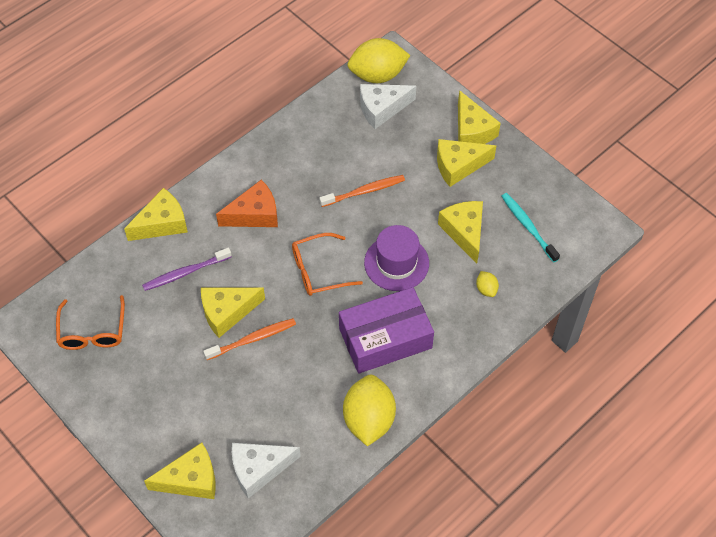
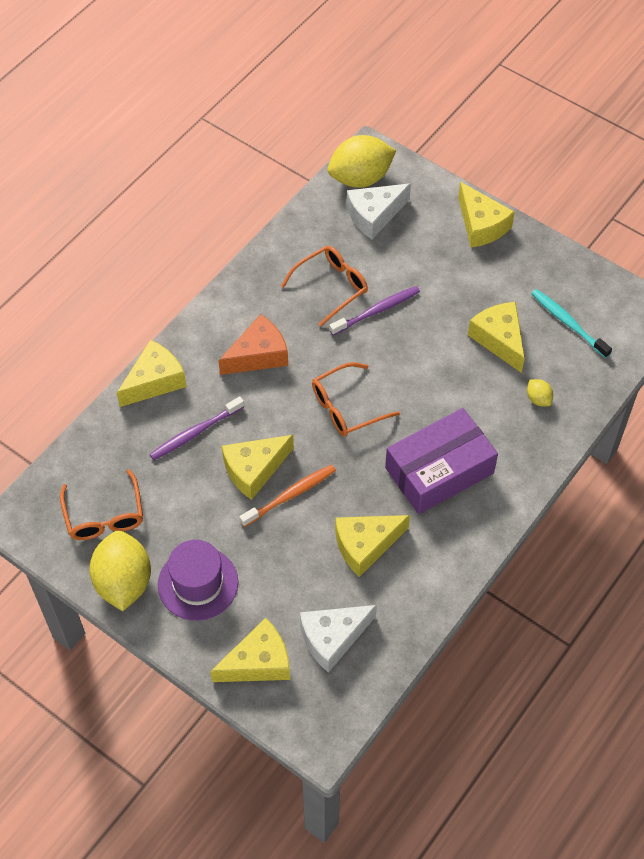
camera: 10 degrees left, 0 degrees up
orange toothbrush [319,175,405,207] -> purple toothbrush [329,286,420,335]
yellow lemon [343,375,396,446] -> yellow lemon moved to [89,531,151,611]
purple hat [364,225,429,291] -> purple hat moved to [158,540,238,621]
yellow cheese [437,139,496,187] -> yellow cheese moved to [335,515,410,577]
none -> orange glasses [281,246,368,327]

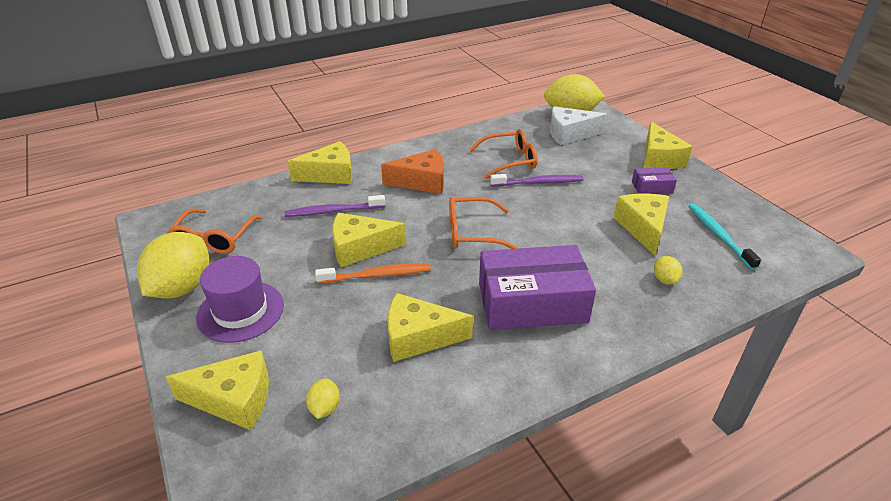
camera: 25 degrees right, 20 degrees down
white cheese [300,605,377,673] -> yellow lemon [306,379,340,419]
none -> purple box [632,167,677,194]

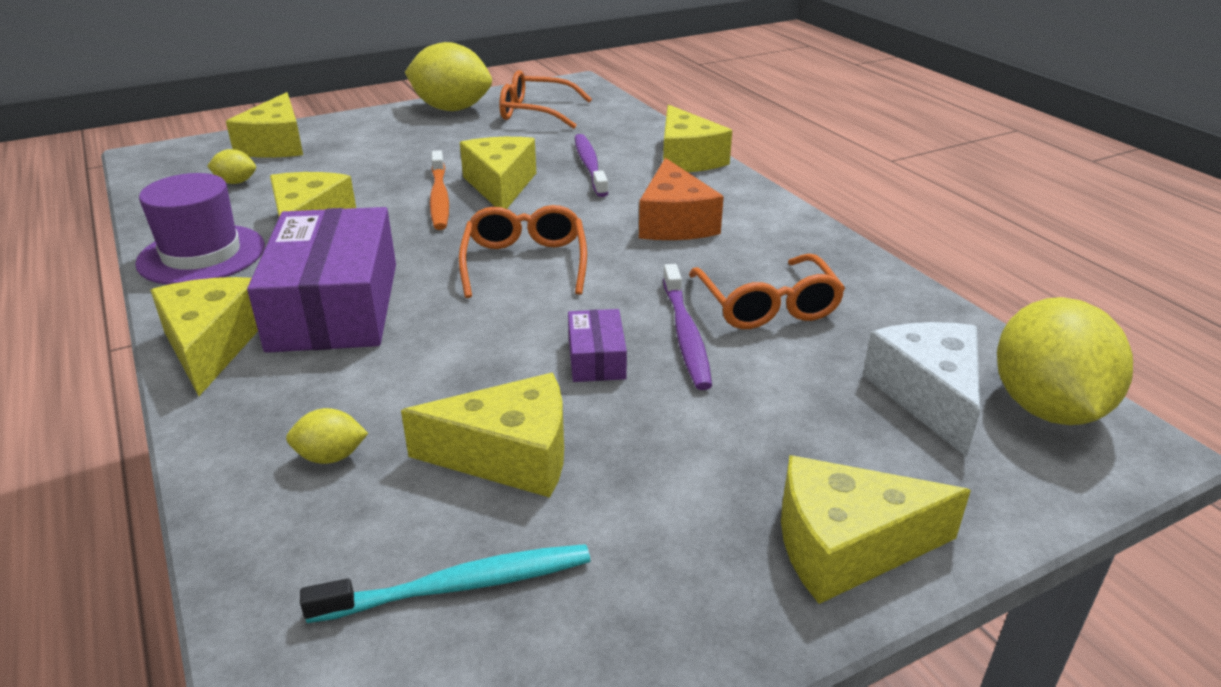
camera: 90 degrees right, 5 degrees down
purple hat [196,256,284,343] -> purple hat moved to [135,173,265,285]
purple box [632,167,677,194] -> purple box moved to [568,309,627,382]
none -> yellow cheese [150,277,258,396]

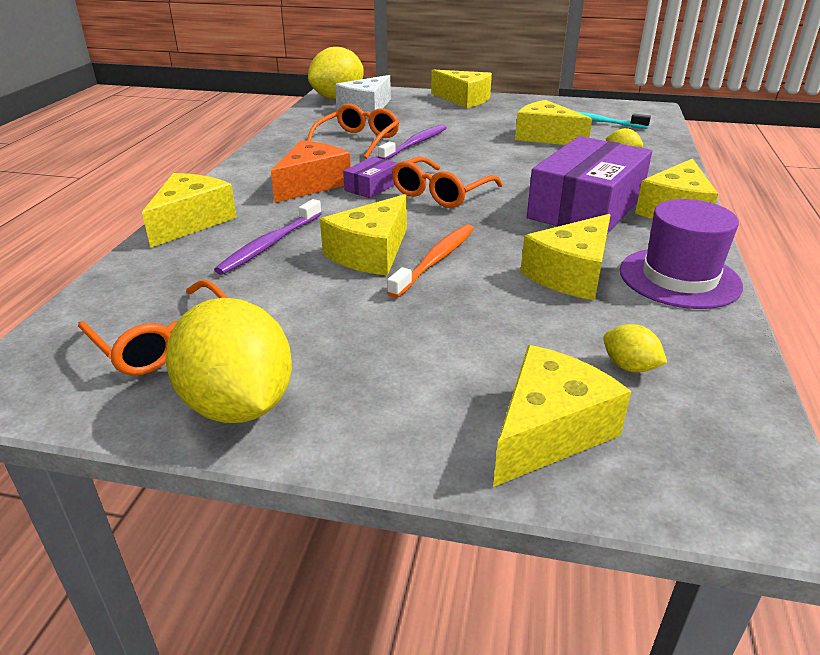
camera: 140 degrees left, 0 degrees up
purple box [568,309,627,382] -> purple box moved to [343,157,398,198]

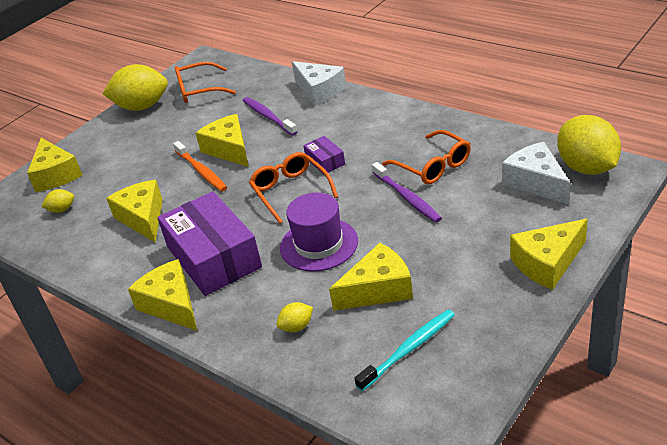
camera: 120 degrees right, 5 degrees up
yellow cheese [142,173,237,248] -> white cheese [292,61,346,106]
orange cheese [271,140,351,203] -> none
purple hat [620,199,743,309] -> purple hat moved to [280,193,358,272]

